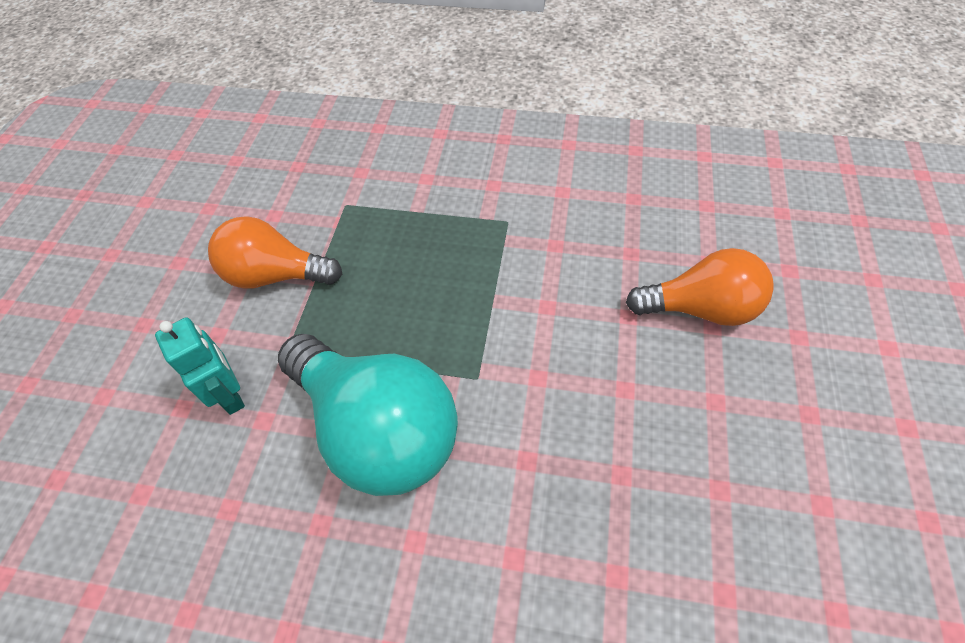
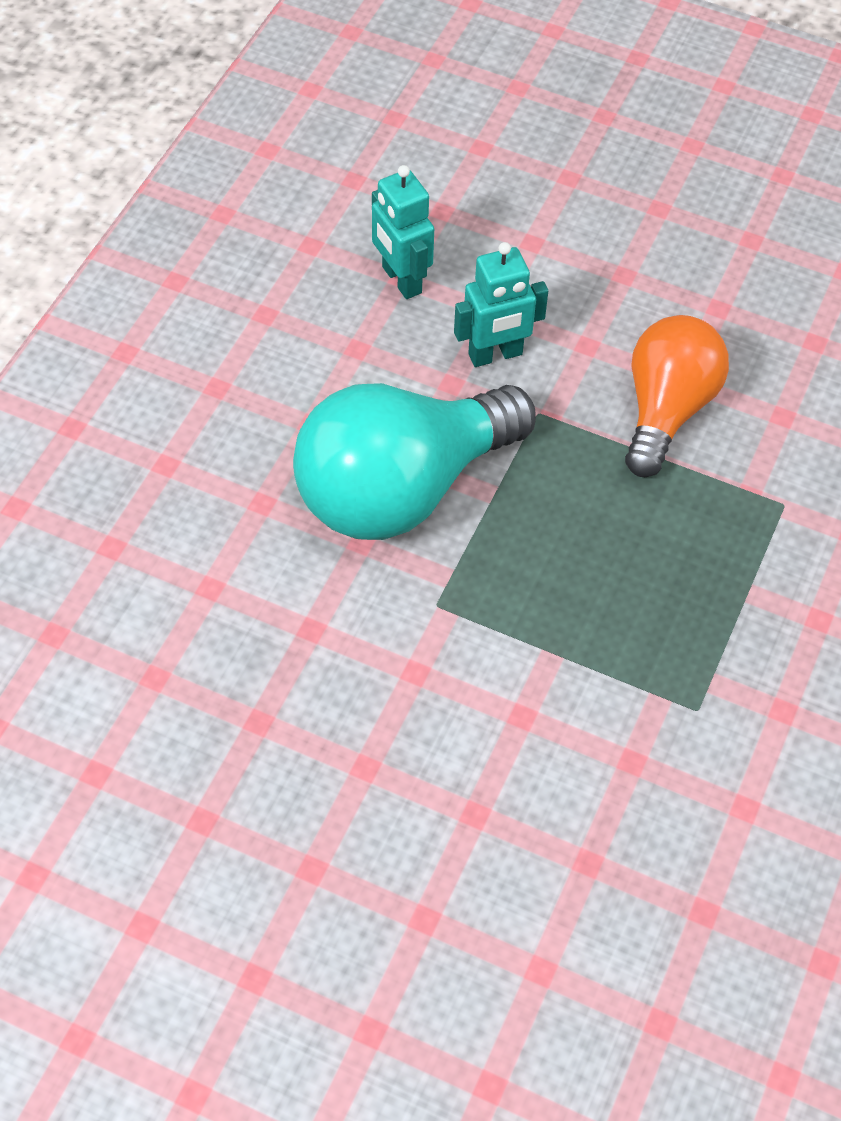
camera: 100 degrees right, 0 degrees up
orange light bulb [626,248,774,326] -> none
none -> turquoise robot [372,165,434,299]

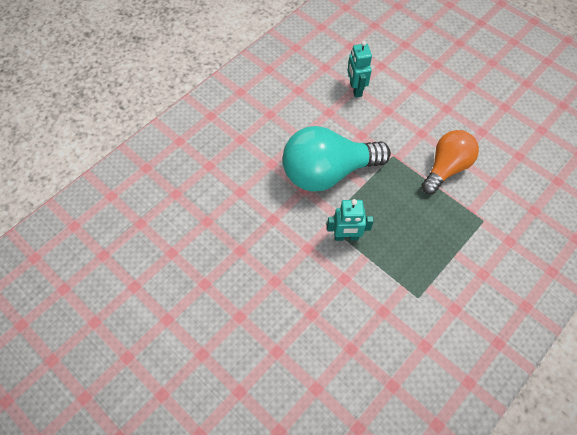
camera: 20 degrees right, 5 degrees up
turquoise robot [454,242,548,367] -> turquoise robot moved to [327,199,374,241]

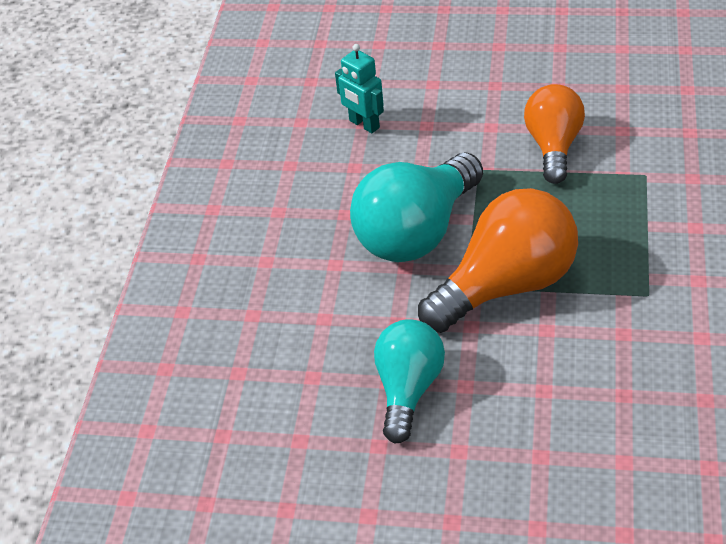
camera: 30 degrees left, 15 degrees down
turquoise robot [327,199,374,241] -> orange light bulb [418,188,578,333]
none -> turquoise light bulb [374,319,445,443]

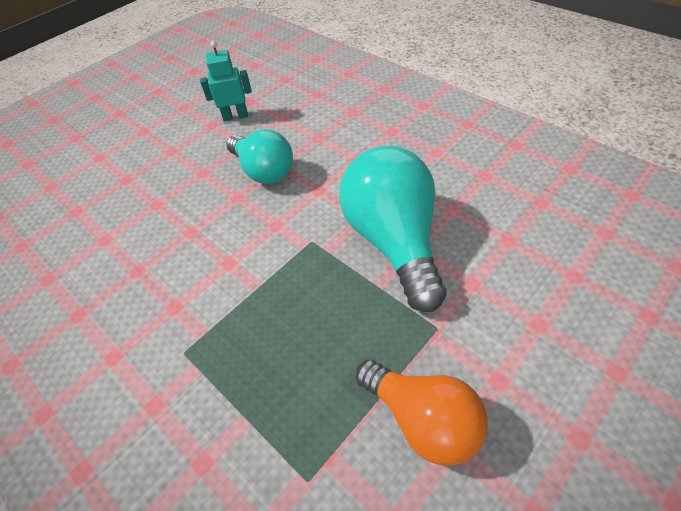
camera: 125 degrees right, 5 degrees up
turquoise robot [335,44,384,133] -> turquoise robot moved to [200,41,252,122]
orange light bulb [418,188,578,333] -> none

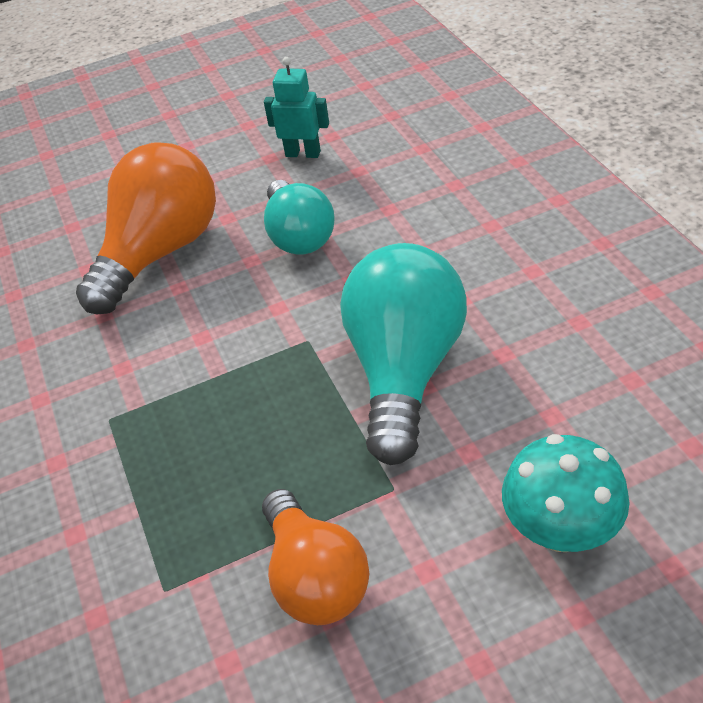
camera: 25 degrees right, 5 degrees down
none -> orange light bulb [76,142,216,314]
none -> turquoise mushroom [502,434,630,552]

